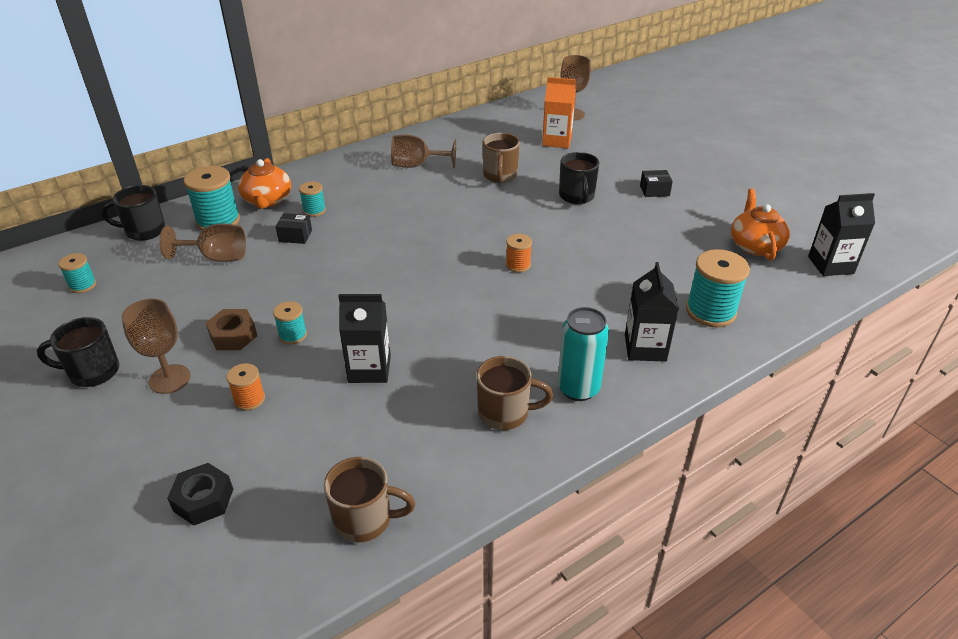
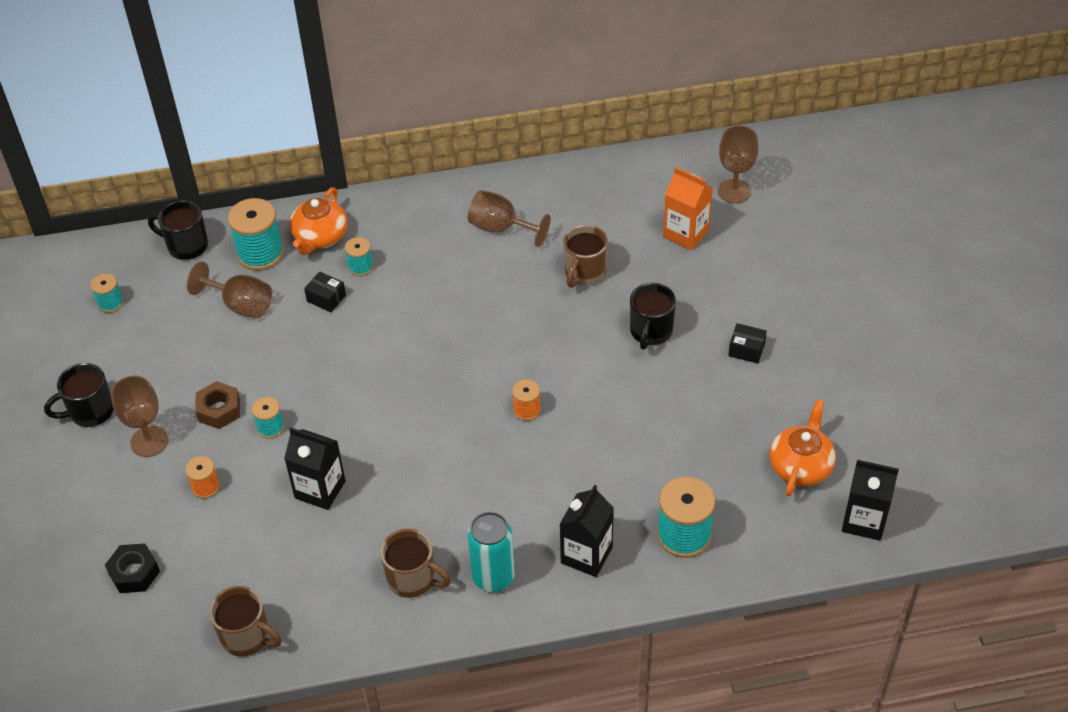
camera: 25 degrees right, 10 degrees up
black mug [37,317,119,387] -> black mug turned 45 degrees counterclockwise [44,363,114,427]

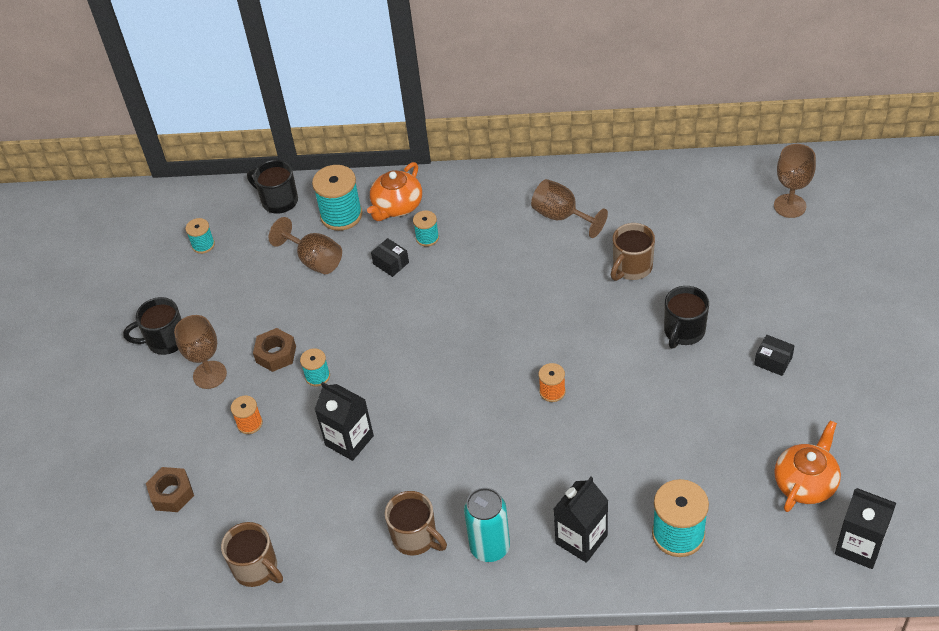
camera: 15 degrees right, 0 degrees up
black nut [105,543,160,593] -> brown nut [146,467,194,512]
orange carton [663,167,713,250] -> none

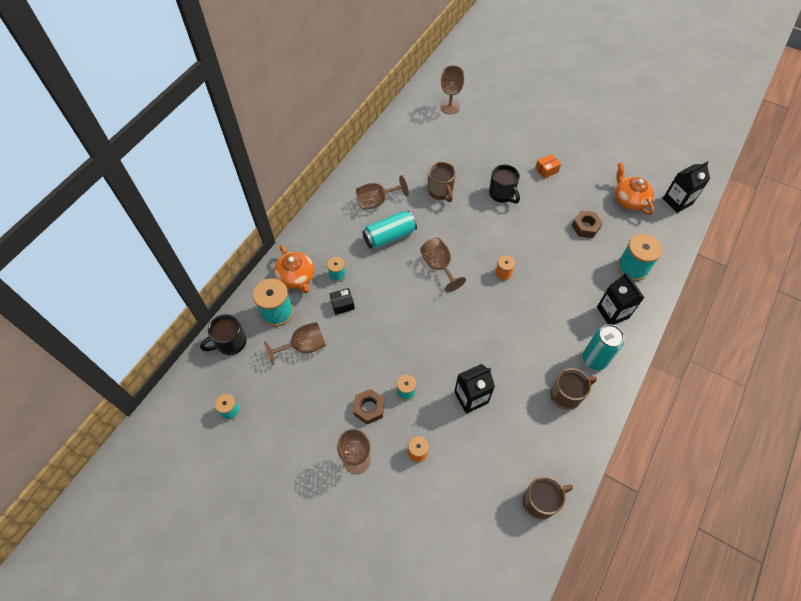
camera: 65 degrees left, 10 degrees up
black mug [123,297,181,355] -> none
brown nut [146,467,194,512] -> brown nut moved to [572,211,603,238]
black box [754,335,795,376] -> orange box [535,154,561,179]
none -> turquoise can [362,211,417,249]
none -> brown goblet [420,237,466,292]

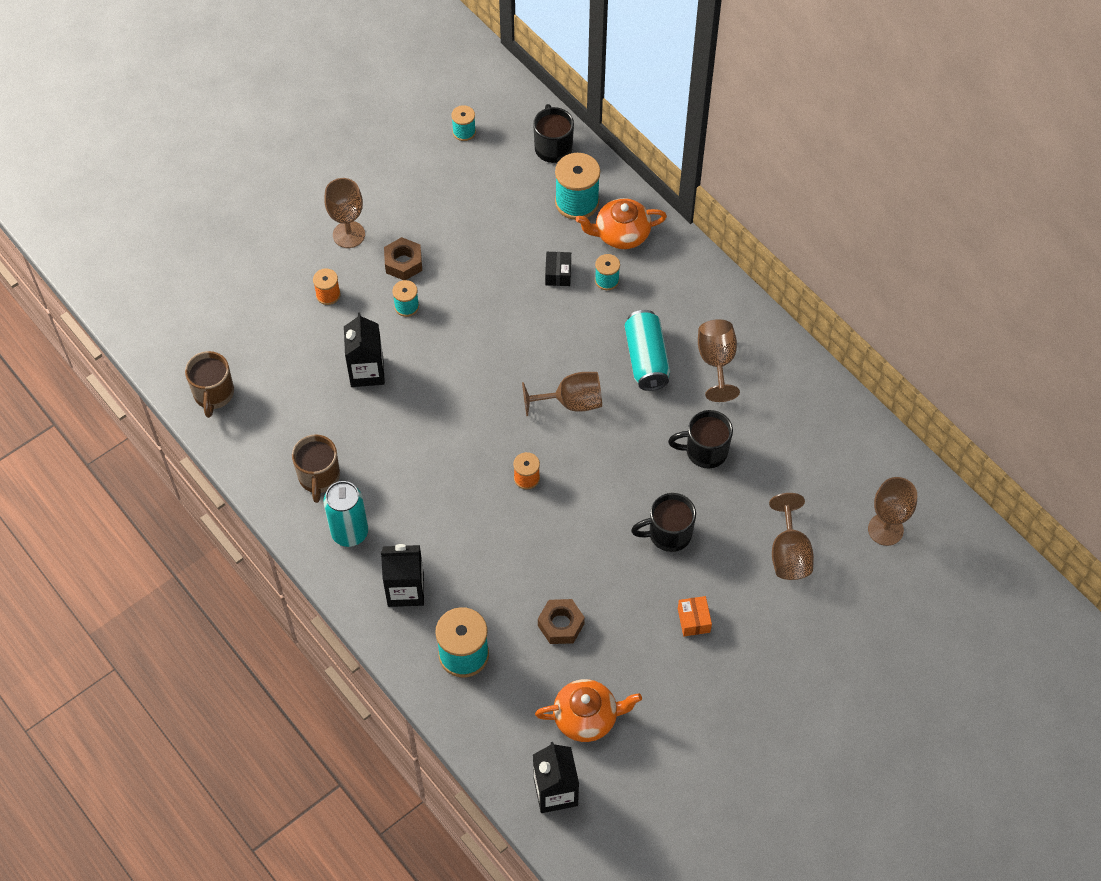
camera: 110 degrees right, 0 degrees up
brown goblet [264,322,326,365] -> brown goblet moved to [769,493,814,580]
brown mug [428,162,456,202] -> black mug [668,410,733,468]

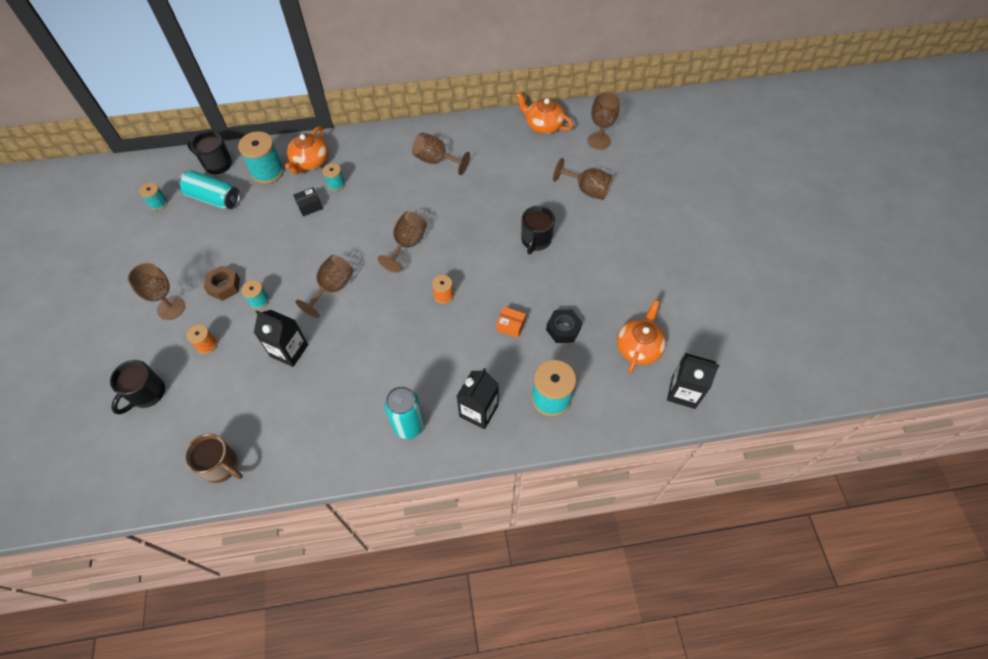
camera: 60 degrees left, 0 degrees up
brown mug [292,434,340,503] -> none
brown nut [538,599,585,644] -> black nut [546,309,582,343]
black box [545,252,571,286] -> black box turned 60 degrees counterclockwise [293,187,323,216]
turquoise can [625,310,670,391] -> turquoise can moved to [178,170,240,209]
black mug [668,410,733,468] -> black mug moved to [110,360,165,414]
orange box [678,596,712,636] -> orange box moved to [496,307,526,338]
none -> brown goblet [295,255,353,318]
none -> orange teapot [516,92,573,134]

